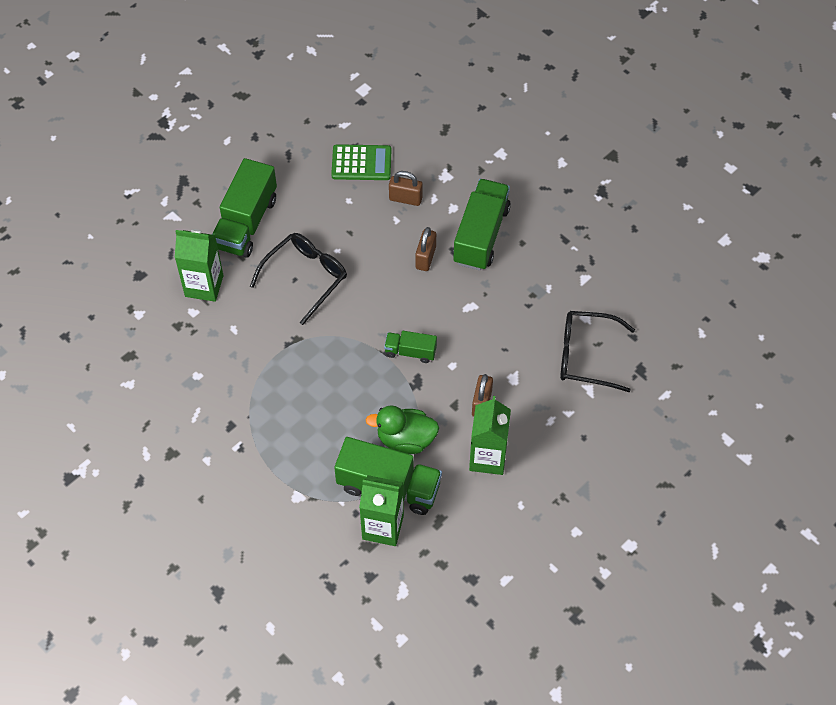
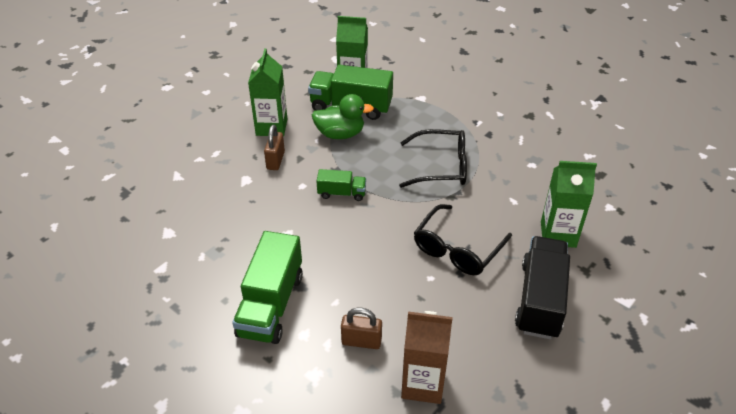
camera: 175 degrees right, 15 degrees down
green truck [212,158,277,258] -> black truck [515,236,570,339]
green calculator [331,144,392,180] -> brown carton [401,311,453,404]
brown padlock [415,227,436,271] -> none
black glasses [560,311,635,392] -> black glasses moved to [399,129,467,188]

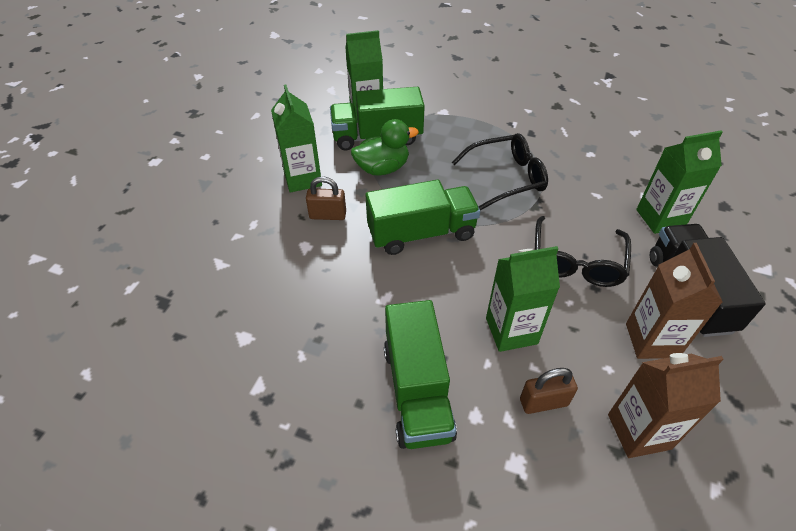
camera: 20 degrees left, 5 degrees up
brown padlock [264,125,285,170] -> brown padlock turned 75 degrees counterclockwise [306,176,346,220]
green truck [317,169,366,201] -> green truck [365,180,480,255], size x1.90
none -> green carton [486,246,560,352]
none -> brown carton [626,243,723,359]

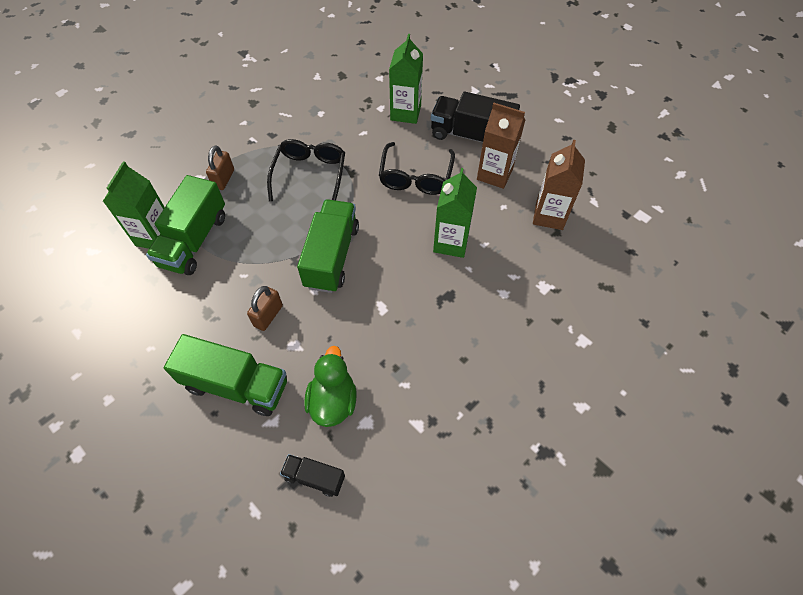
camera: 65 degrees left, 10 degrees up
green carton [271,85,322,192] -> none
green duck [351,119,419,175] -> green duck moved to [304,346,357,427]
green truck [384,300,457,449] -> green truck moved to [164,334,287,416]
brown padlock [520,368,578,414] -> brown padlock moved to [206,145,234,190]
black glasses [535,216,631,287] -> black glasses turned 60 degrees clockwise [379,142,455,195]
none -> black truck [280,454,345,497]

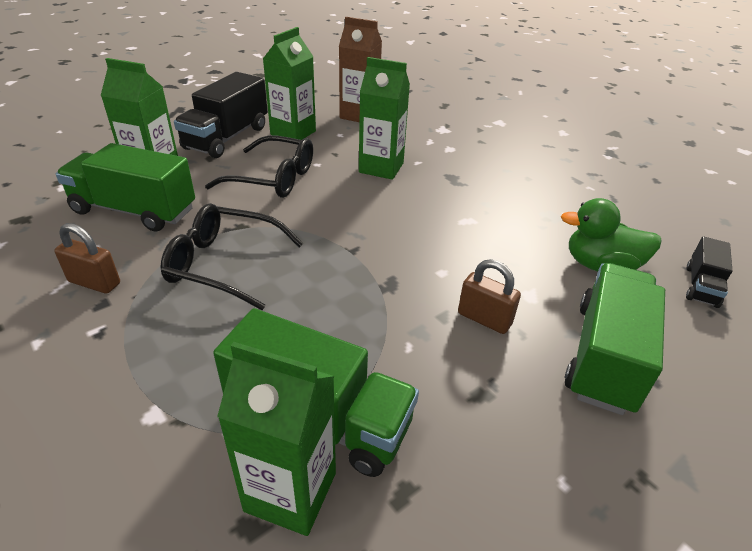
camera: 85 degrees left, 20 degrees down
brown padlock [206,145,234,190] -> brown padlock moved to [54,223,120,294]
green truck [297,199,359,293] -> green truck moved to [56,143,195,231]
brown carton [477,103,525,189] -> green carton [263,27,316,140]

